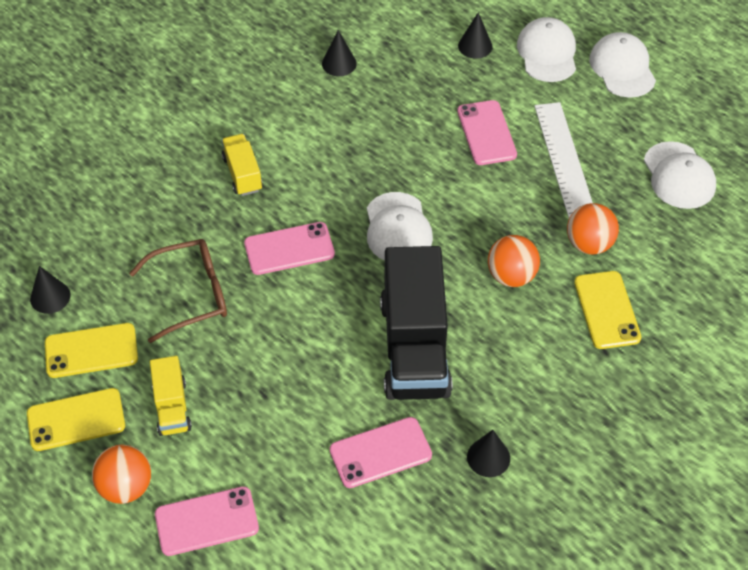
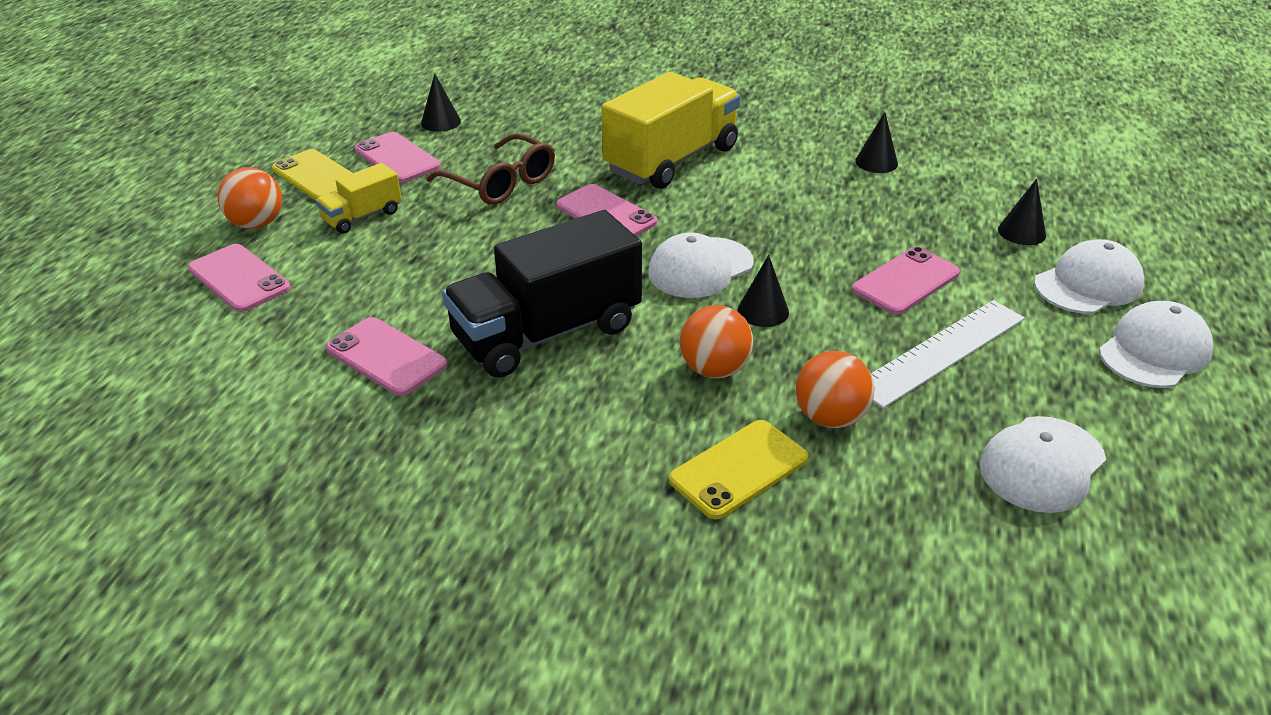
camera: 60 degrees right, 15 degrees down
yellow phone [45,323,138,378] -> pink phone [355,132,441,183]
yellow truck [222,134,263,196] -> yellow truck [602,72,740,189], size x2.04
black cone [467,430,510,477] -> black cone moved to [738,255,789,327]

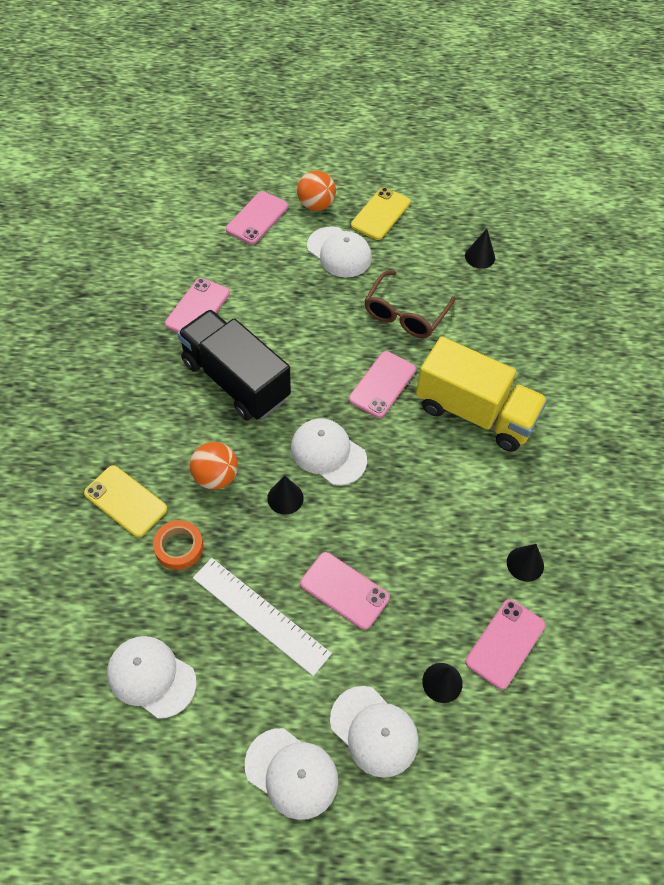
camera: 75 degrees right, 20 degrees up
yellow truck [316,163,401,234] -> white cap [307,226,372,278]
pink phone [355,132,441,183] -> pink phone moved to [465,599,545,689]
orange ball [796,351,874,428] -> orange tape [153,520,203,570]

